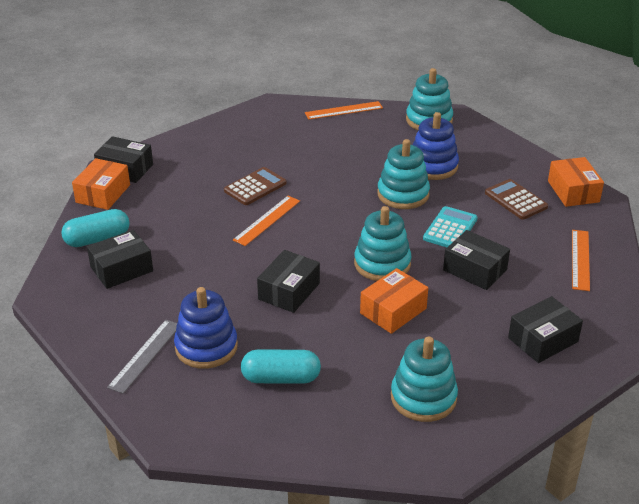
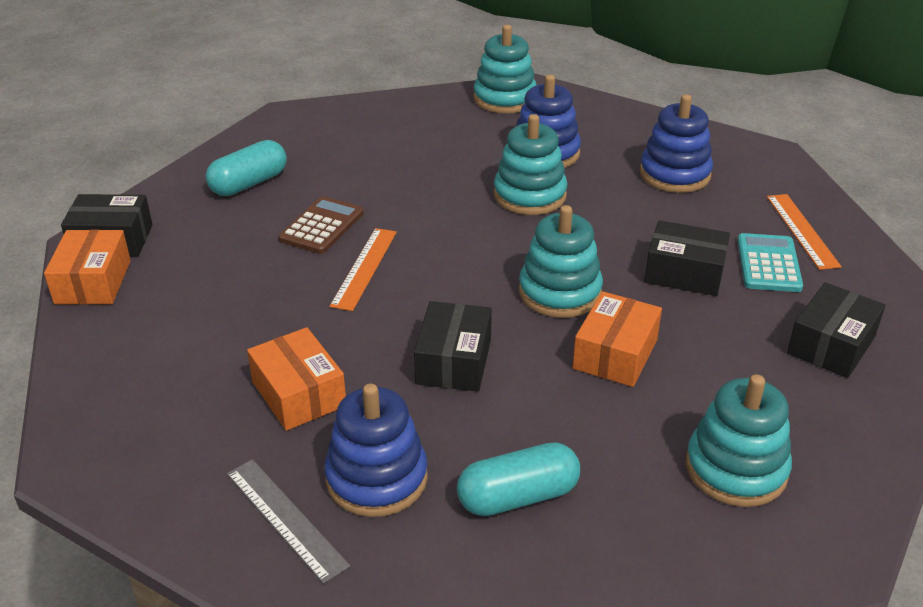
camera: 20 degrees left, 0 degrees up
turquoise capsule [61,209,130,247] -> turquoise capsule moved to [206,140,287,196]
black box [87,230,153,289] -> none
grey ruler [107,320,177,394] -> grey ruler turned 45 degrees counterclockwise [227,459,350,584]
orange ruler [305,101,383,120] -> none
turquoise calculator [423,206,478,247] -> turquoise calculator moved to [737,233,803,292]
brown calculator [485,179,548,220] -> blue stacking toy [640,94,713,193]
orange box [548,157,604,207] -> orange box moved to [247,327,346,431]

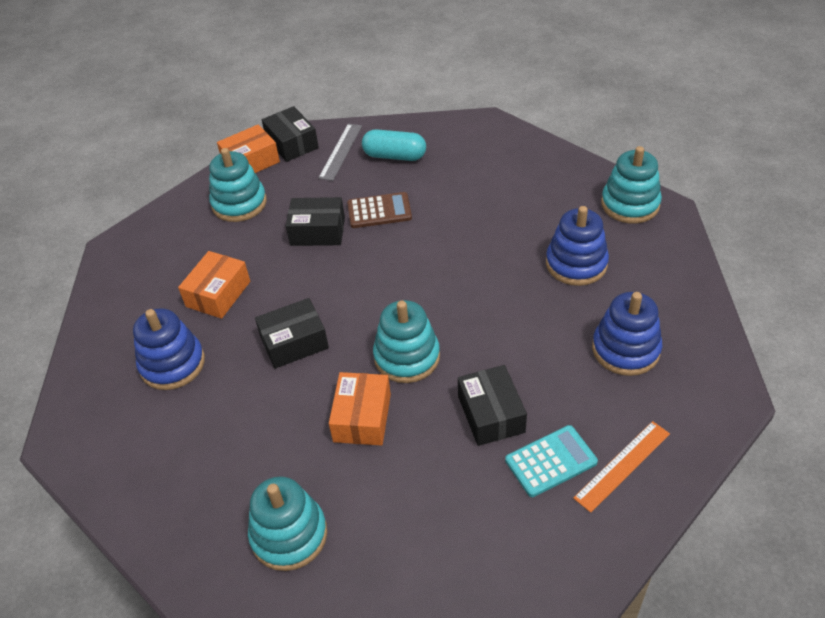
camera: 60 degrees right, 10 degrees up
grey ruler [227,459,350,584] -> grey ruler moved to [318,124,362,181]
orange ruler [330,228,397,311] -> none
turquoise capsule [457,442,580,516] -> none
turquoise stacking toy [494,114,567,215] -> turquoise stacking toy moved to [209,148,267,222]
orange box [572,291,662,387] -> orange box turned 75 degrees counterclockwise [329,372,391,446]
black box [787,282,885,378] -> black box moved to [286,197,345,246]

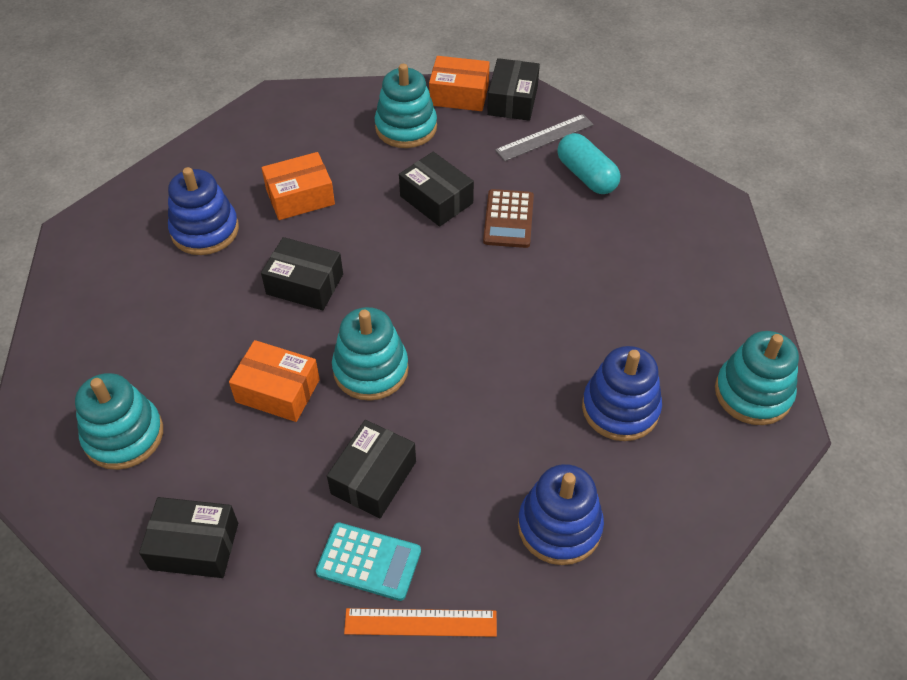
camera: 40 degrees right, 5 degrees up
orange box [329,372,391,446] -> orange box turned 60 degrees clockwise [229,340,320,422]
brown calculator [347,192,412,228] -> brown calculator turned 60 degrees clockwise [483,189,534,248]
none -> black box [139,497,238,578]

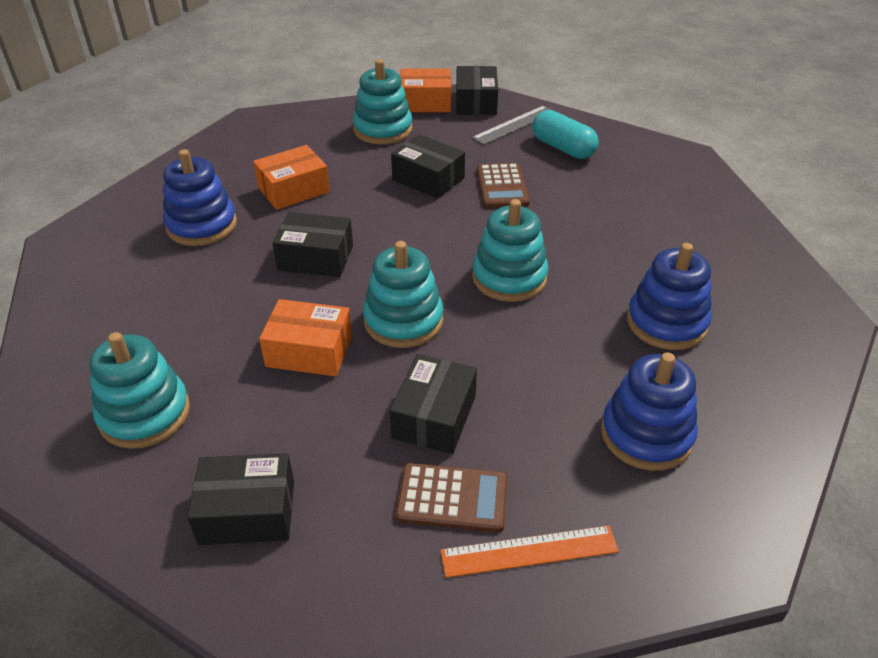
camera: 10 degrees left, 10 degrees down
turquoise calculator [316,522,421,601] -> brown calculator [396,463,508,533]
turquoise stacking toy [715,331,799,425] -> turquoise stacking toy moved to [472,199,549,302]

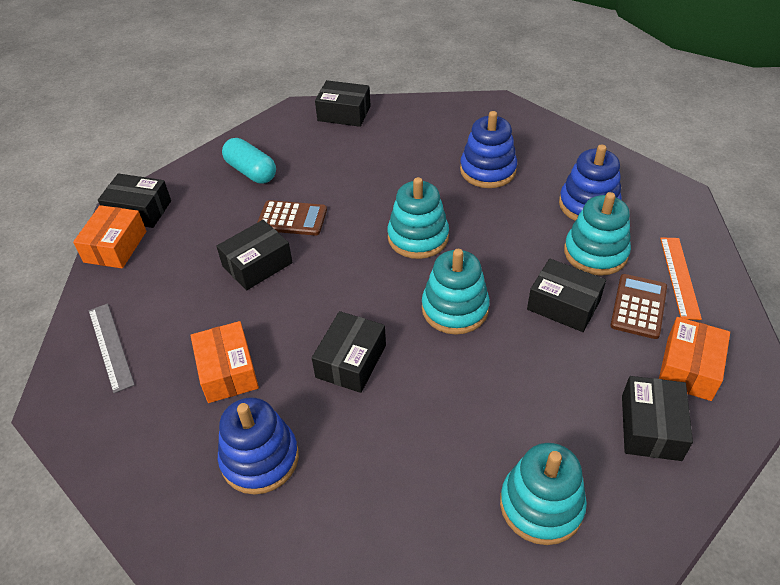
camera: 75 degrees left, 5 degrees up
orange box [259,299,352,376] -> orange box moved to [659,317,730,401]
turquoise stacking toy [353,59,413,144] -> turquoise stacking toy moved to [564,192,631,276]
grey ruler [472,106,553,145] -> grey ruler moved to [89,304,135,393]
turquoise capsule [532,110,599,159] -> turquoise capsule turned 75 degrees clockwise [222,138,276,184]
none -> black box [315,80,371,127]

